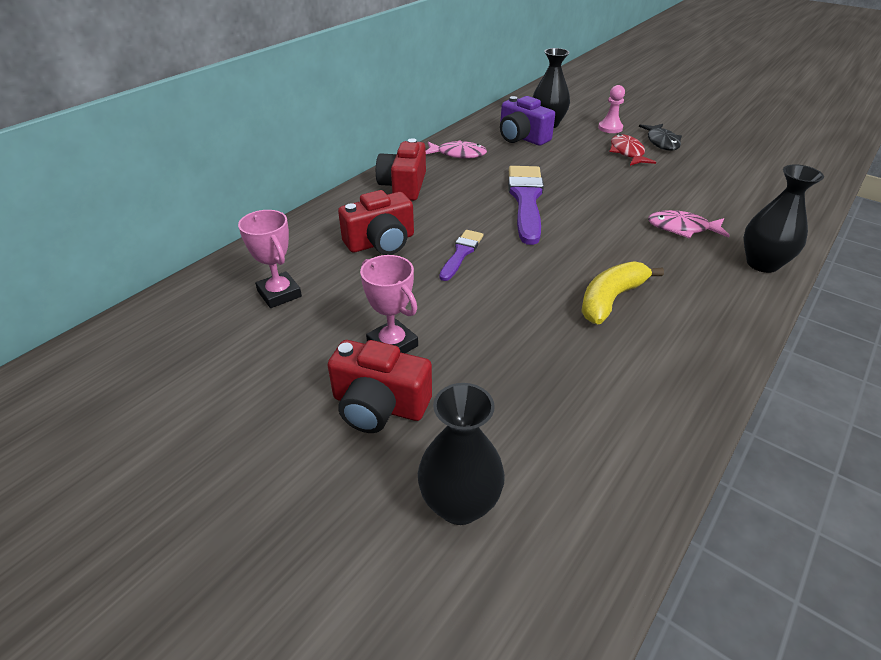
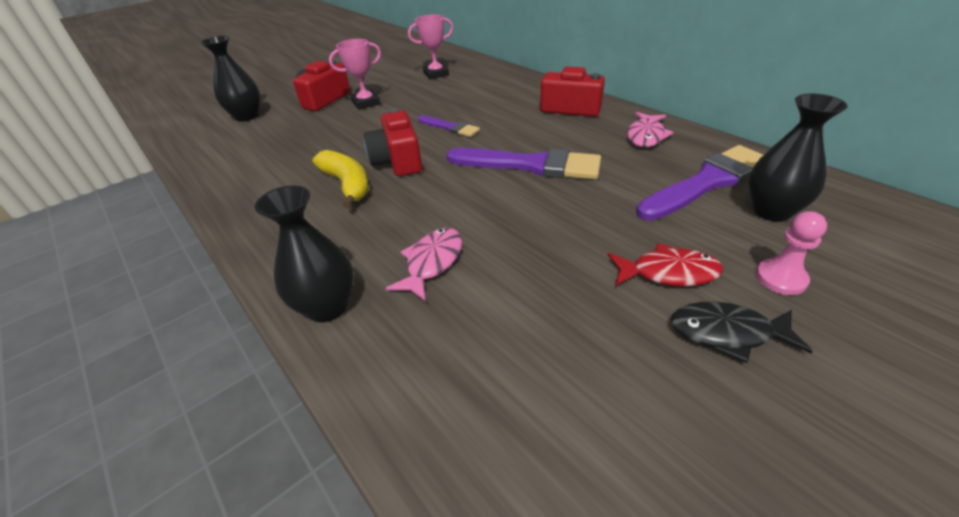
camera: 105 degrees right, 0 degrees up
red camera [338,190,414,255] -> red camera moved to [363,108,422,176]
purple camera [500,96,555,145] -> purple brush [636,145,763,221]

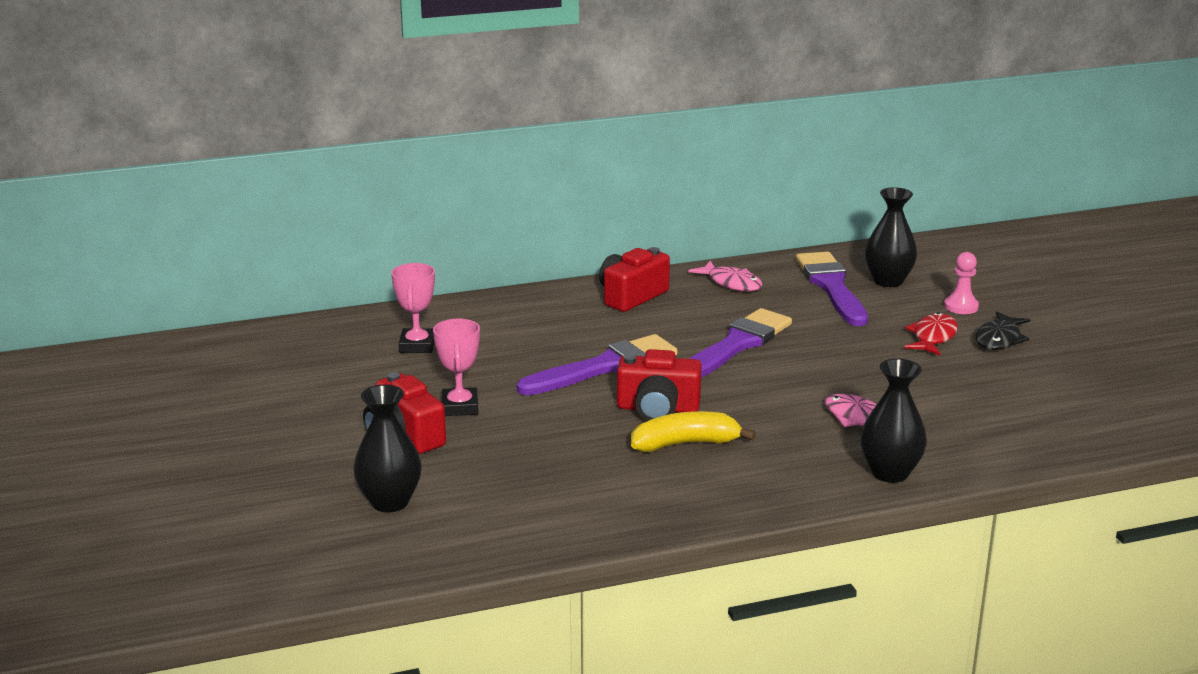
camera: 70 degrees left, 15 degrees down
purple brush [418,115,480,137] -> purple brush [517,334,678,396], size x1.86

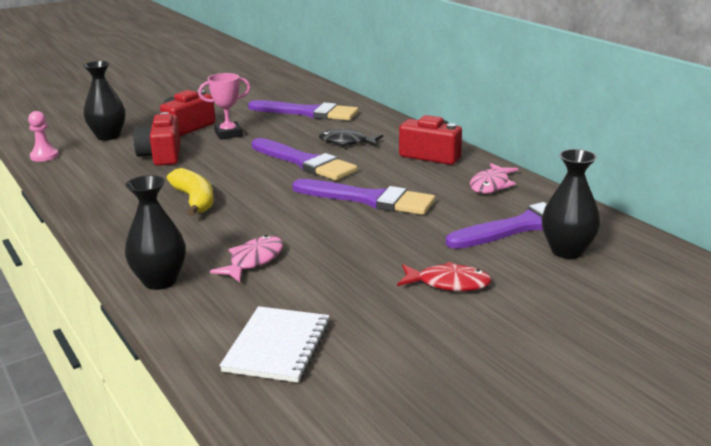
camera: 75 degrees right, 0 degrees up
pink trophy [391,263,435,353] -> purple brush [248,100,359,121]
red camera [617,349,702,421] -> red camera moved to [133,112,181,166]
pink pawn [944,252,979,314] -> pink pawn moved to [28,111,59,162]
black fish [975,312,1030,350] -> black fish moved to [319,129,383,147]
none -> white notebook [219,306,330,383]

